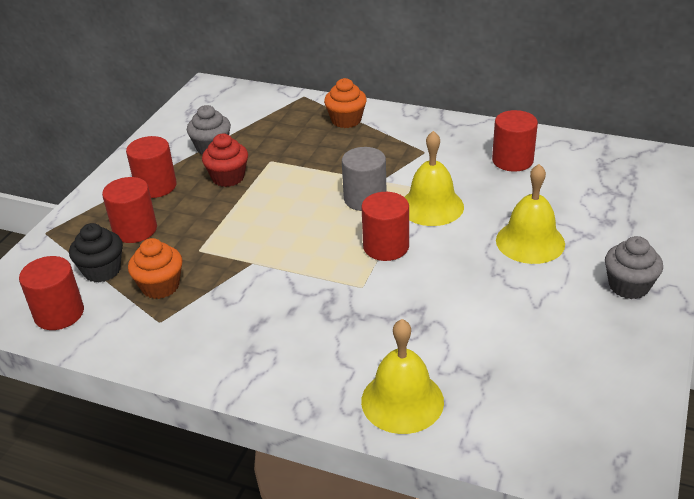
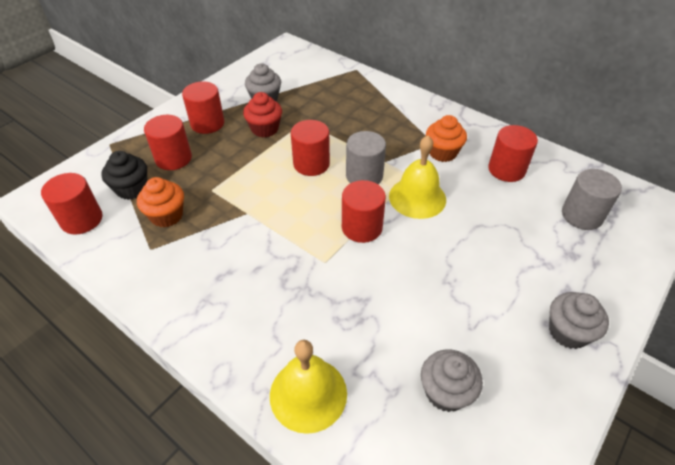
camera: 15 degrees right, 10 degrees up
orange cupcake [324,78,367,128] -> orange cupcake moved to [426,115,467,162]
yellow bell [496,164,565,264] -> none
none -> red cylinder [291,120,330,176]
none -> grey cupcake [421,349,483,412]
none -> grey cylinder [562,169,622,230]

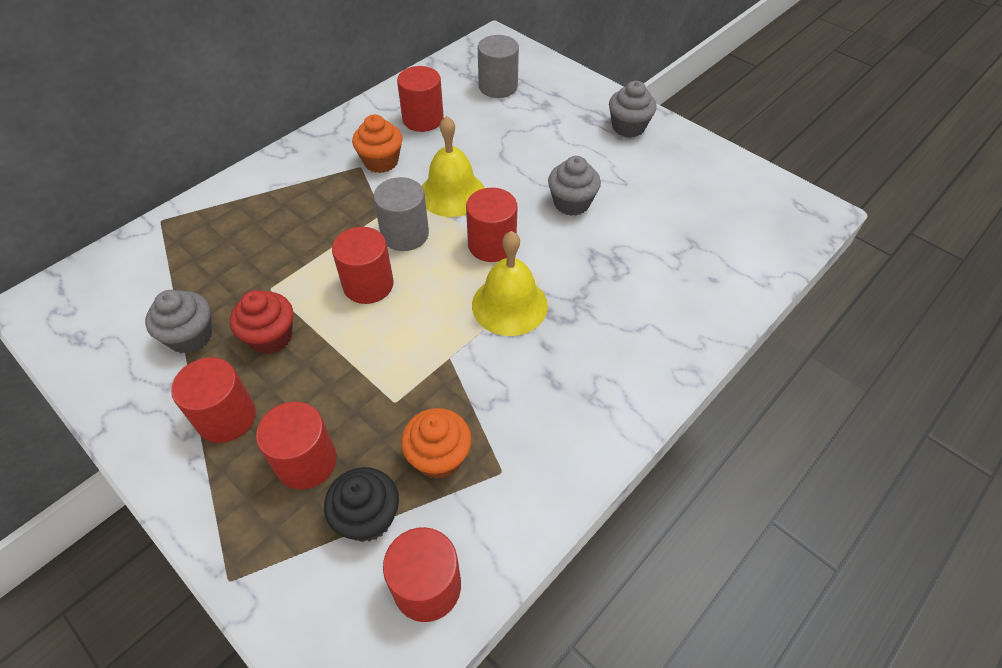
camera: 85 degrees left, 5 degrees up
yellow bell [270,340,347,434] -> yellow bell moved to [472,231,548,336]
grey cupcake [421,349,483,412] -> grey cupcake moved to [548,156,601,216]

